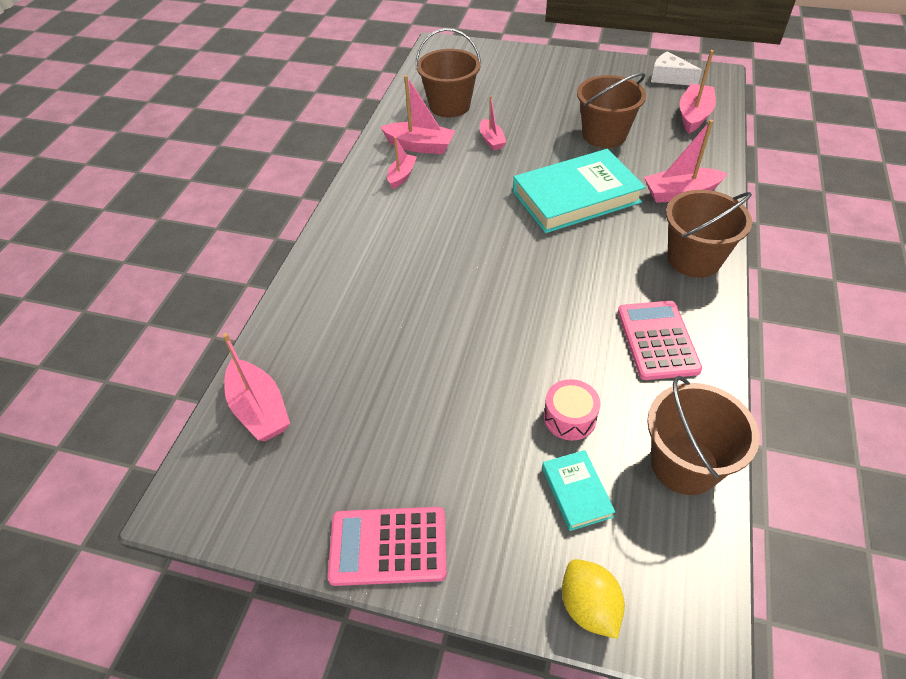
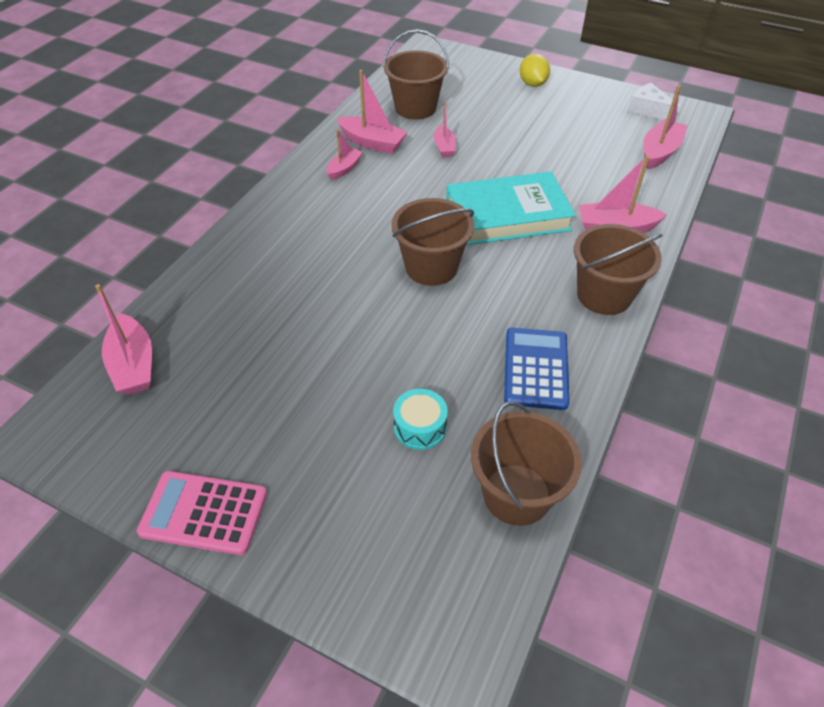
camera: 10 degrees right, 0 degrees up
turquoise book [542,450,615,531] -> none
pink drum [544,379,600,440] -> turquoise drum [393,389,448,450]
yellow lemon [562,559,625,639] -> yellow lemon moved to [520,54,550,87]
brown bucket [577,73,646,148] -> brown bucket moved to [392,198,474,286]
pink calculator [618,301,702,380] -> blue calculator [504,328,570,410]

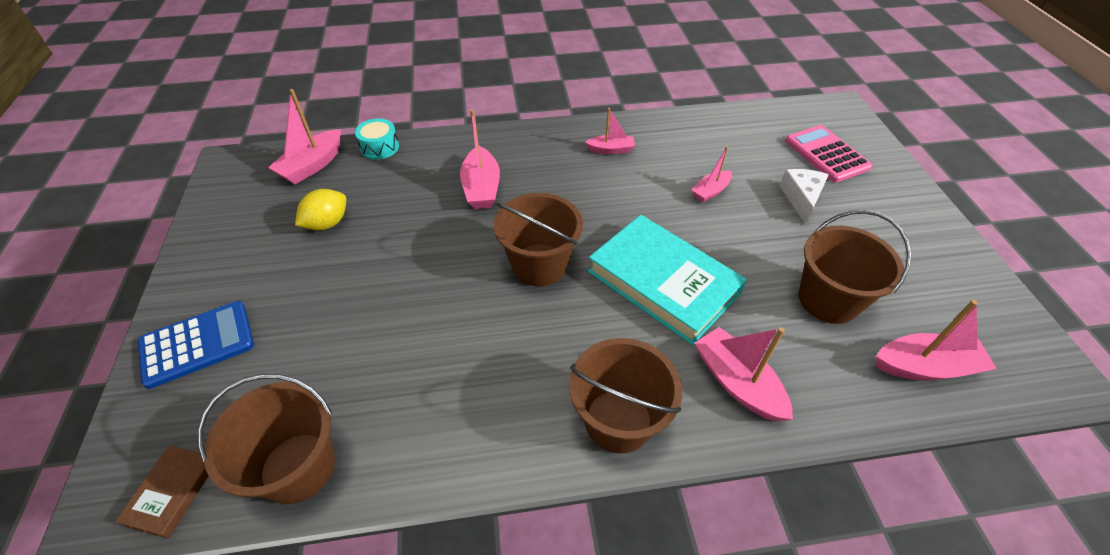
camera: 55 degrees right, 0 degrees up
pink calculator [137,471,267,555] -> pink calculator moved to [785,125,872,182]
pink boat [337,70,408,154] -> pink boat moved to [460,109,500,209]
brown bucket [383,29,449,119] -> brown bucket moved to [799,210,911,324]
turquoise drum [393,389,448,450] -> turquoise drum moved to [355,118,399,160]
blue calculator [504,328,570,410] -> blue calculator moved to [138,301,254,389]
yellow lemon [520,54,550,87] -> yellow lemon moved to [295,189,346,230]
white cheese [628,83,681,122] -> white cheese moved to [779,169,829,225]
none -> brown book [115,445,208,539]

